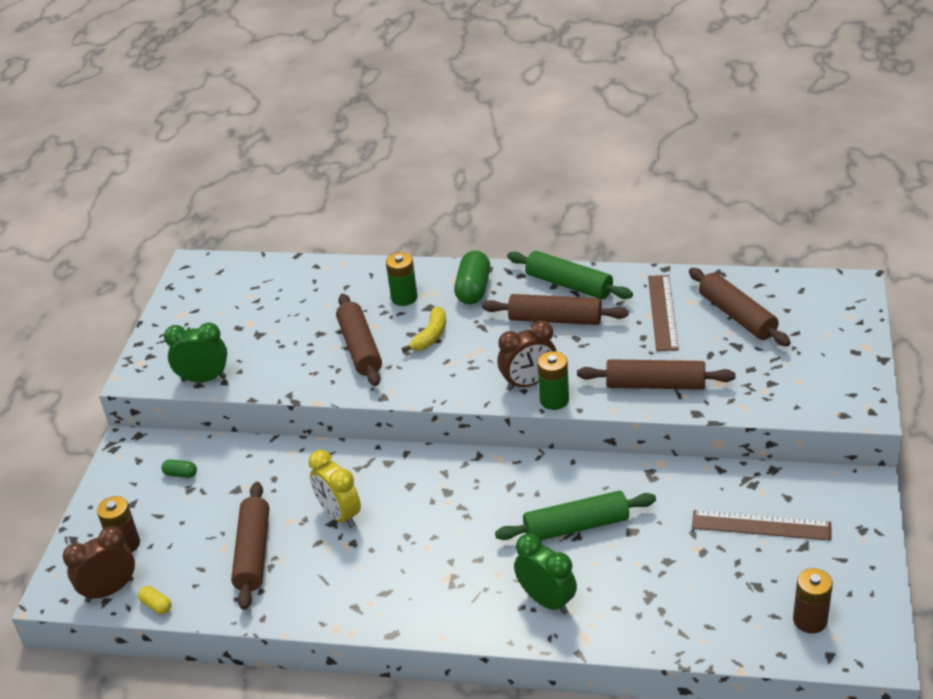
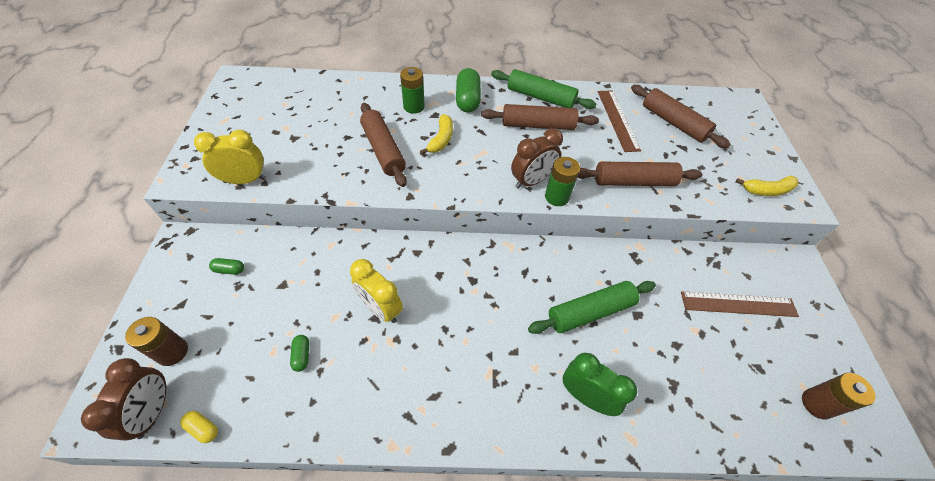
camera: 15 degrees left, 15 degrees up
brown clock [63,526,135,602] -> brown clock turned 135 degrees clockwise [81,358,166,441]
green clock [164,322,227,382] -> yellow clock [194,130,266,184]
brown rolling pin [231,482,269,610] -> green capsule [290,335,309,372]
none -> yellow banana [735,176,798,196]

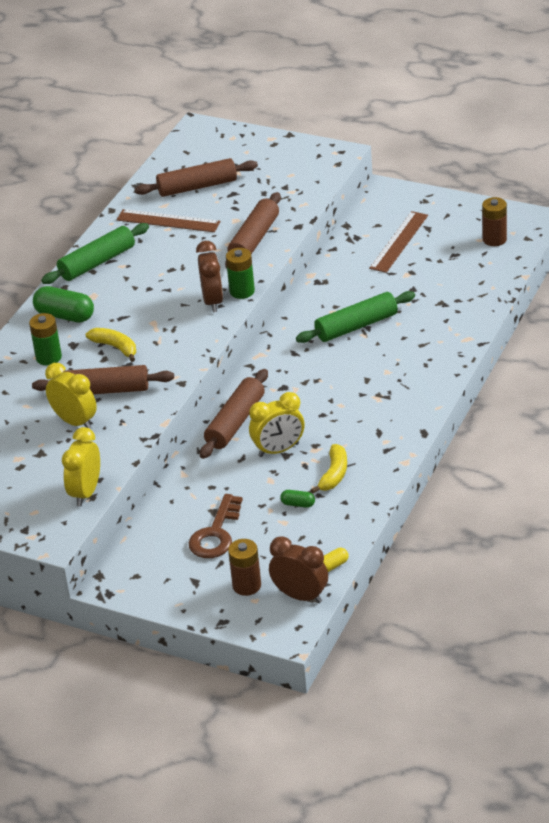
camera: 60 degrees left, 15 degrees down
green capsule [209,258,244,275] -> none
brown rolling pin [481,104,599,130] -> brown rolling pin moved to [200,369,268,459]
green rolling pin [528,281,656,334] -> green rolling pin turned 60 degrees clockwise [296,291,415,343]
green clock [563,353,637,416] -> none
yellow banana [735,176,798,196] -> yellow banana moved to [311,444,347,493]
none -> yellow clock [45,363,97,429]
none -> brown key [189,494,243,558]

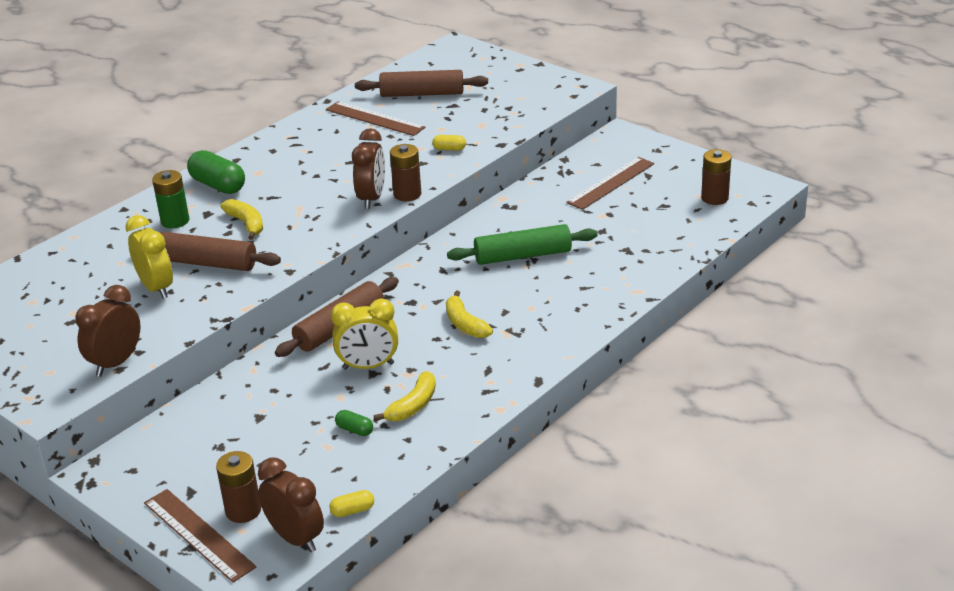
camera: 15 degrees right, 5 degrees down
green rolling pin [41,223,149,284] -> none
yellow clock [62,427,100,507] -> brown clock [76,285,140,376]
brown key [189,494,243,558] -> none
brown rolling pin [225,192,281,269] -> yellow capsule [432,135,466,151]
green battery [226,248,255,299] -> brown battery [390,144,421,201]
none -> brown ruler [144,489,257,582]
none -> yellow banana [446,291,493,338]

